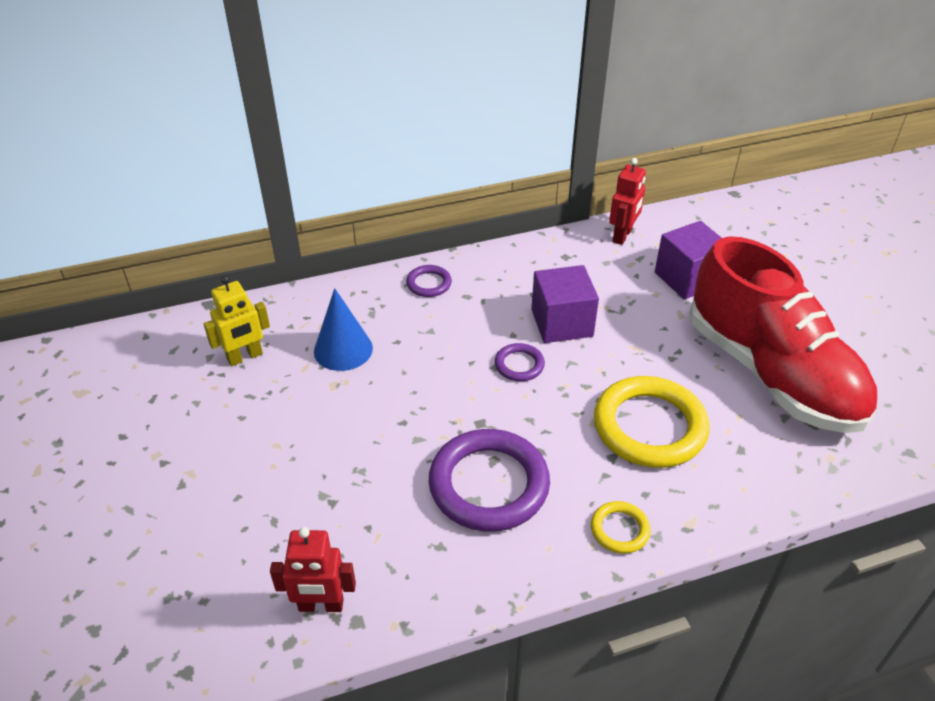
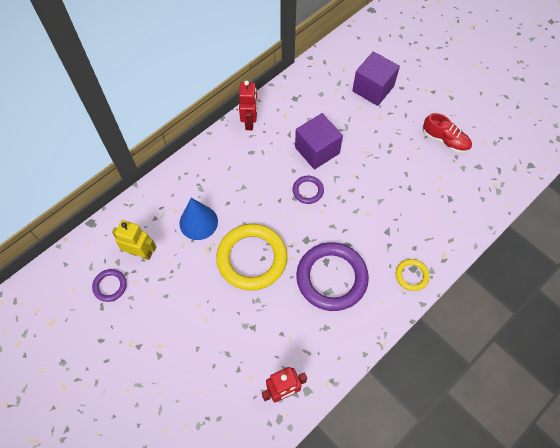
camera: 25 degrees left, 20 degrees up
yellow robot [204,276,270,366] -> yellow robot turned 105 degrees counterclockwise [112,220,156,260]
purple ring [406,265,452,297] -> purple ring moved to [92,269,127,302]
yellow ring [594,376,710,468] -> yellow ring moved to [216,224,287,290]
red robot [609,158,646,245] -> red robot moved to [239,81,258,130]
red shoe [689,236,877,433] -> red shoe [423,113,472,153], size x0.40

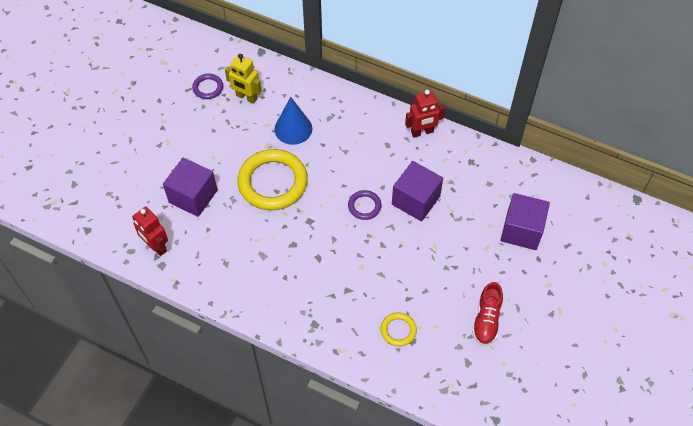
camera: 70 degrees right, 5 degrees down
yellow robot [112,220,156,260] -> yellow robot turned 120 degrees clockwise [225,54,262,104]
purple ring [296,242,369,311] -> none
yellow ring [396,259,429,291] -> yellow ring moved to [381,312,417,347]
none -> purple cube [163,157,217,217]

